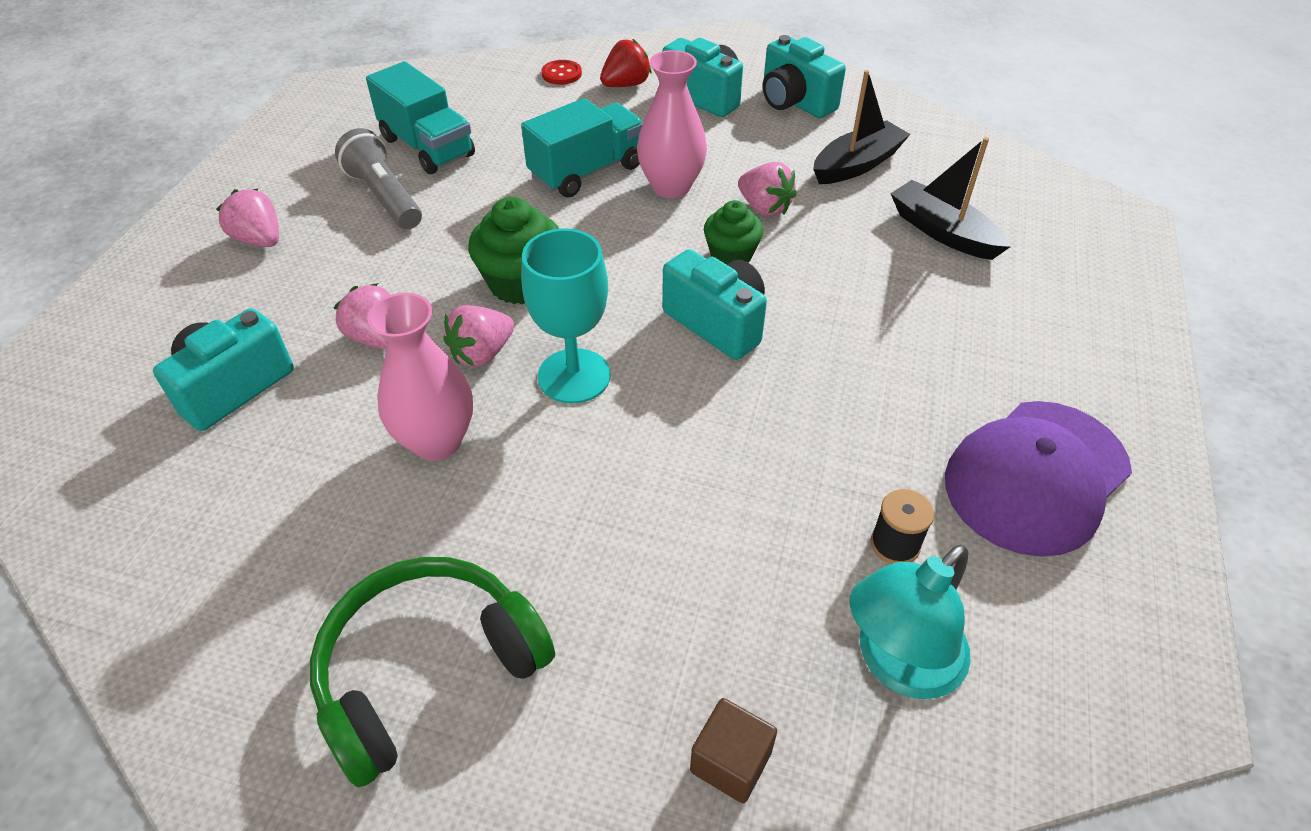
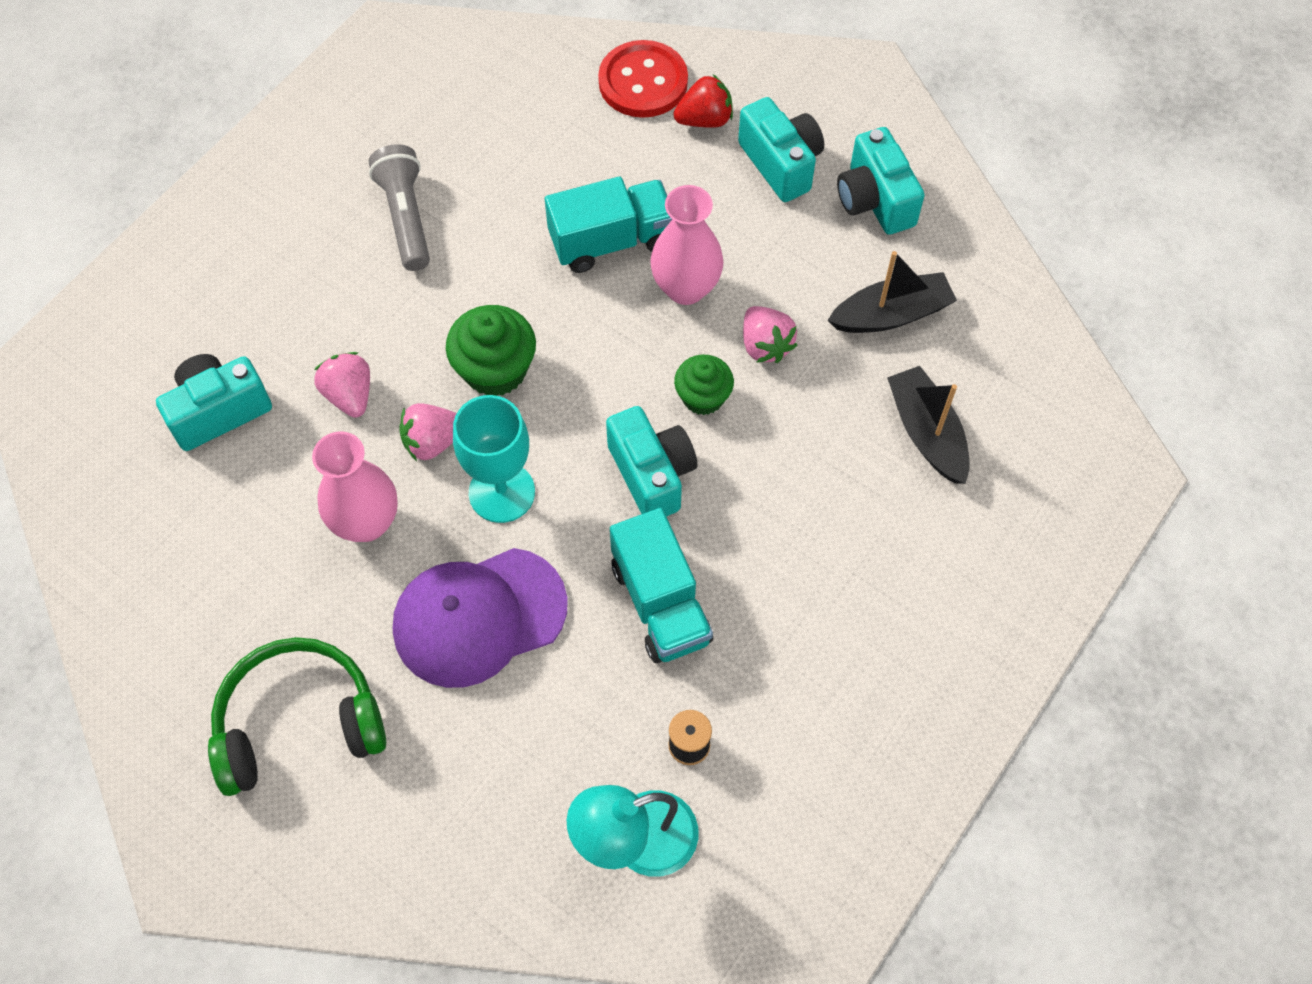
camera: 20 degrees right, 15 degrees up
pink strawberry [216,189,279,247] -> none
turquoise truck [366,61,475,174] -> turquoise truck moved to [610,508,713,663]
red button [541,60,582,85] -> red button [598,40,688,118], size x1.97
brown cube [690,698,777,803] -> none
purple cap [945,401,1132,557] -> purple cap moved to [393,548,568,688]

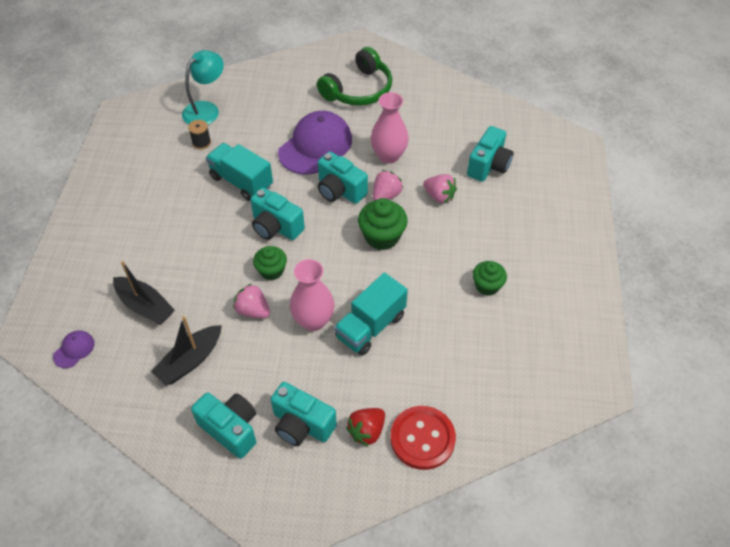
camera: 150 degrees right, 10 degrees down
grey flashlight [369,144,430,271] -> green cupcake [473,261,507,296]
turquoise goblet [453,395,535,523] -> turquoise camera [318,151,368,204]
none -> purple cap [53,330,95,368]

